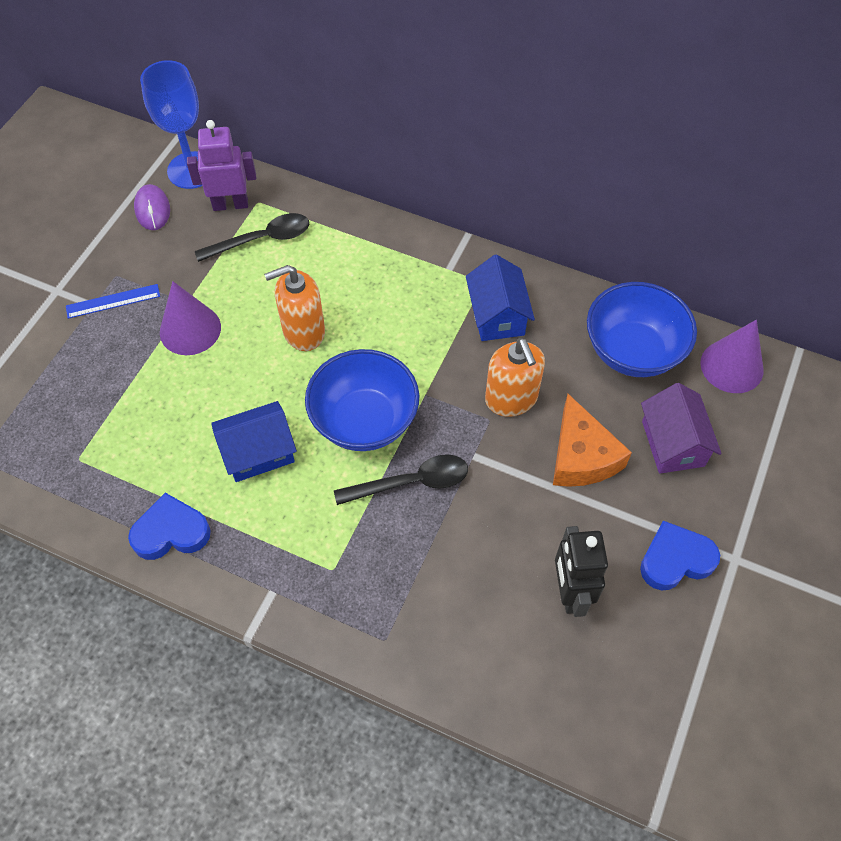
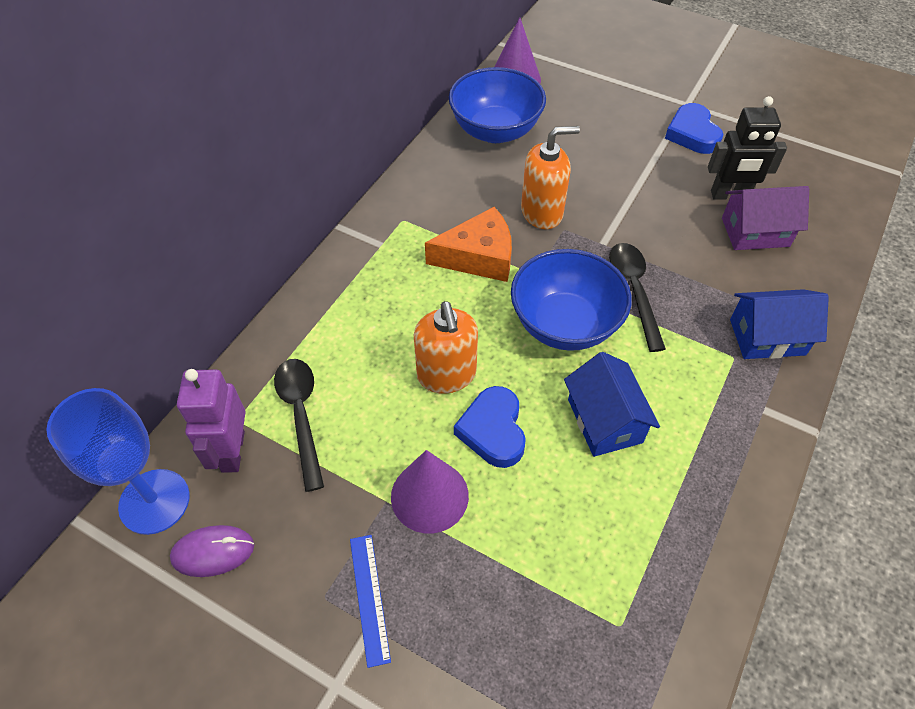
camera: 85 degrees left, 5 degrees down
blue heart [128,493,211,560] -> blue heart moved to [454,386,526,468]
blue house [466,255,535,341] -> blue house moved to [730,289,829,359]
orange cheese [553,394,632,487] -> orange cheese moved to [425,207,512,282]
purple house [641,383,722,474] -> purple house moved to [722,186,809,250]

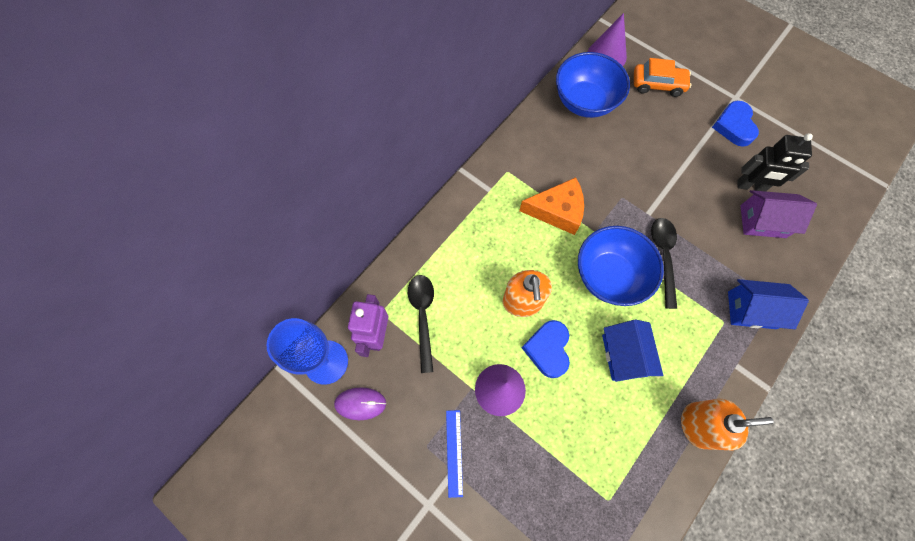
camera: 10 degrees right, 15 degrees up
orange soap dispenser [521,126,580,229] -> orange soap dispenser moved to [681,399,774,451]
none -> orange car [634,58,691,97]

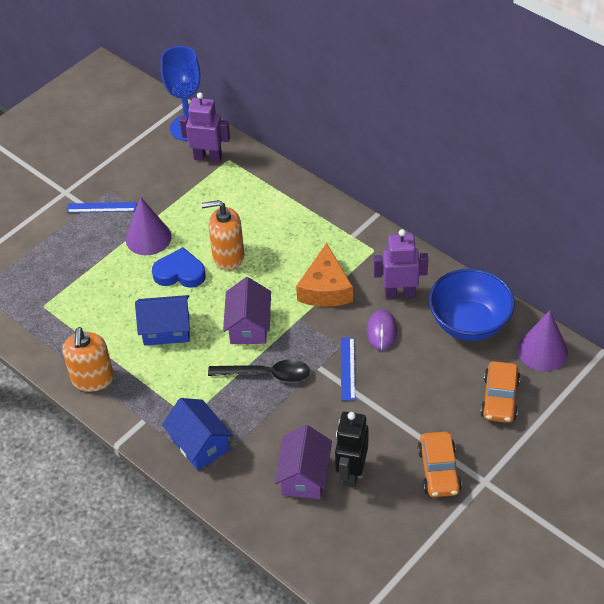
camera: 95 degrees right, 20 degrees down
purple mouse [334,387,386,420] -> purple mouse moved to [367,309,397,351]
black spoon [408,275,434,373] -> none
blue bowl [578,226,664,306] -> purple house [223,277,271,344]
blue heart [712,101,759,147] -> orange car [418,432,462,497]
blue house [728,279,809,329] -> blue house turned 45 degrees counterclockwise [162,398,233,470]
none -> blue ruler [341,337,355,400]
none -> purple robot [374,229,428,299]

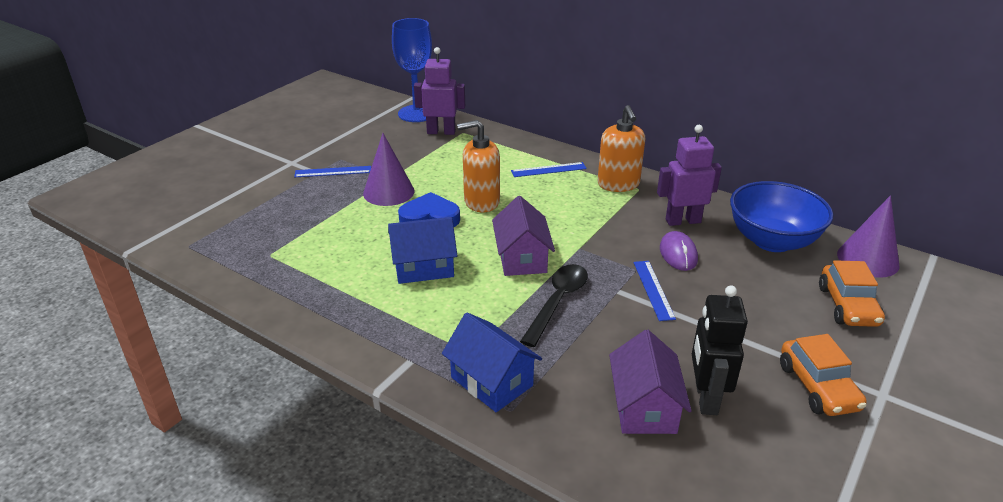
camera: 10 degrees left, 15 degrees down
orange soap dispenser [62,327,114,392] -> orange soap dispenser moved to [598,105,645,192]
black spoon [208,359,310,382] -> black spoon turned 60 degrees counterclockwise [520,264,588,347]
orange cheese [296,243,353,307] -> none
none -> blue ruler [511,162,587,177]

